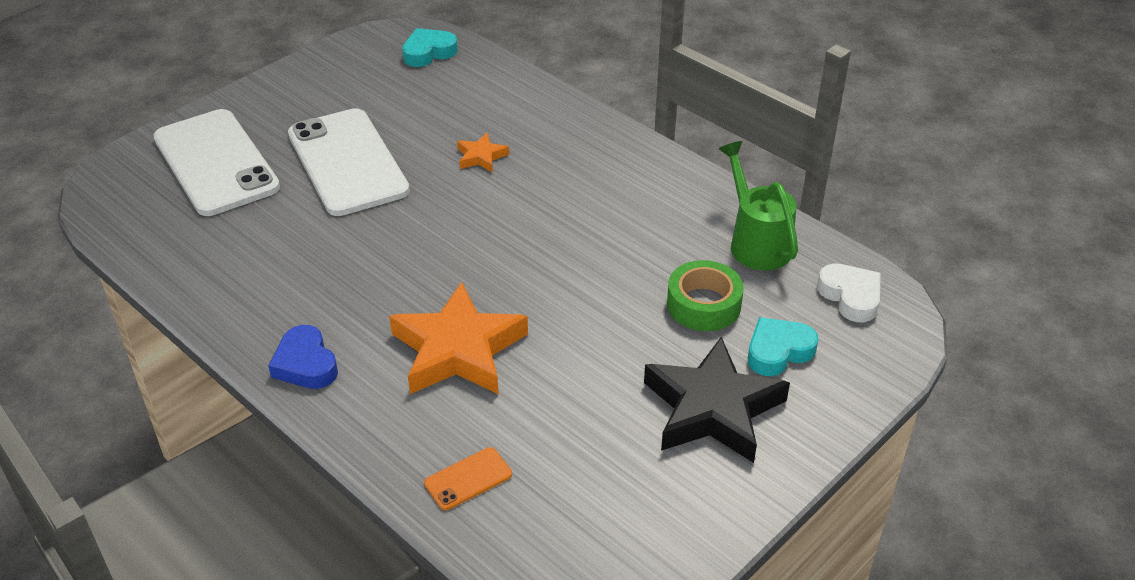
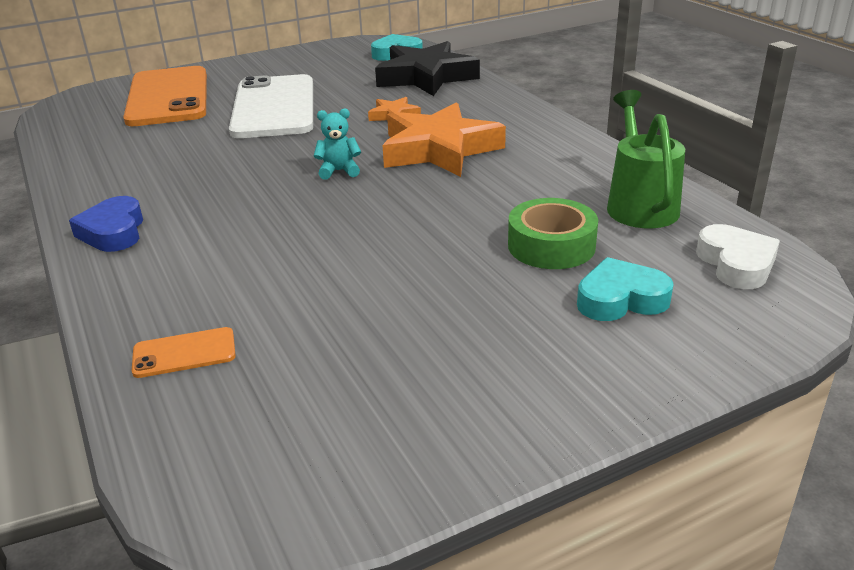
camera: 20 degrees right, 10 degrees down
white phone [153,109,280,216] -> orange phone [123,66,207,126]
orange star [389,282,528,394] -> orange star moved to [382,102,506,177]
black star [644,337,790,463] -> black star moved to [375,41,480,96]
none -> turquoise teddy bear [314,109,361,180]

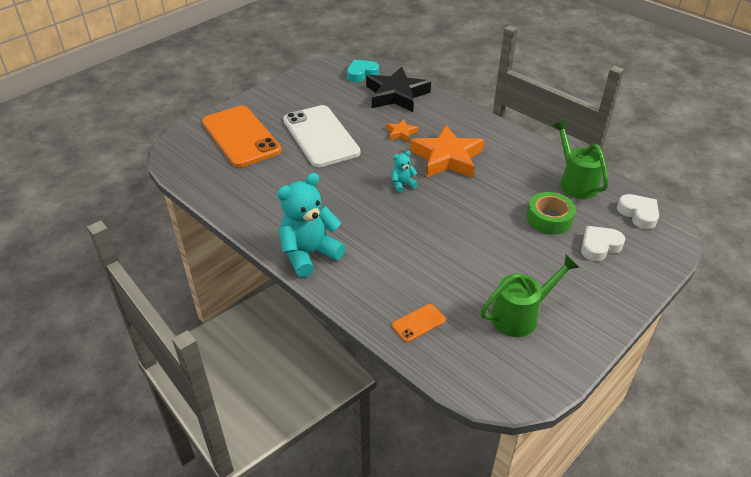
camera: 20 degrees left, 10 degrees up
blue heart [69,196,143,252] -> turquoise teddy bear [277,173,346,278]
turquoise heart [577,257,674,321] -> white heart [581,226,625,261]
none -> green watering can [481,255,580,337]

